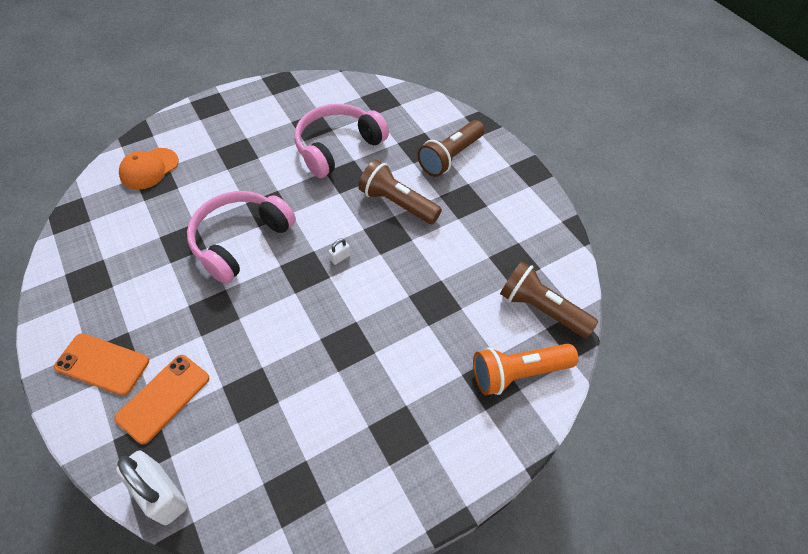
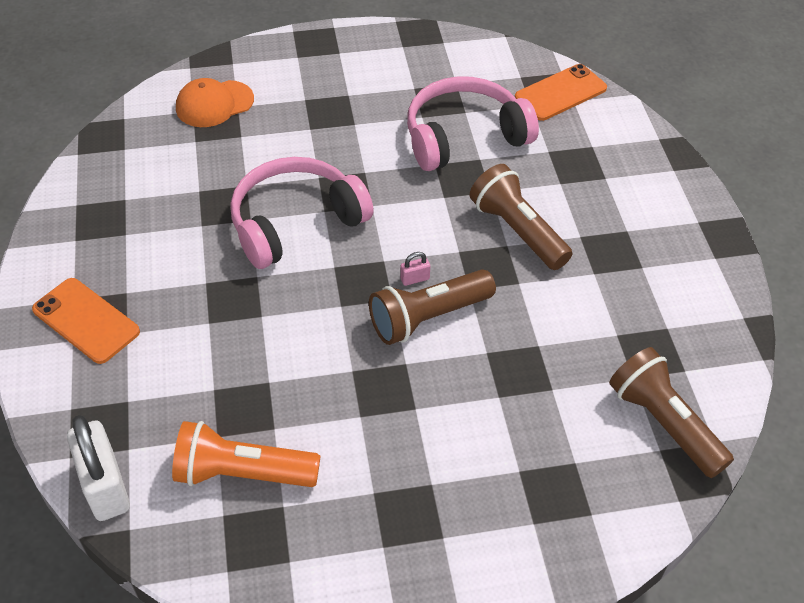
camera: 20 degrees right, 5 degrees down
orange phone [114,355,209,444] -> orange phone moved to [515,64,607,121]
white padlock [329,239,351,265] -> pink padlock [400,252,430,286]
brown flashlight [417,120,485,177] -> brown flashlight moved to [369,270,496,345]
orange flashlight [473,344,579,395] -> orange flashlight moved to [172,421,321,487]

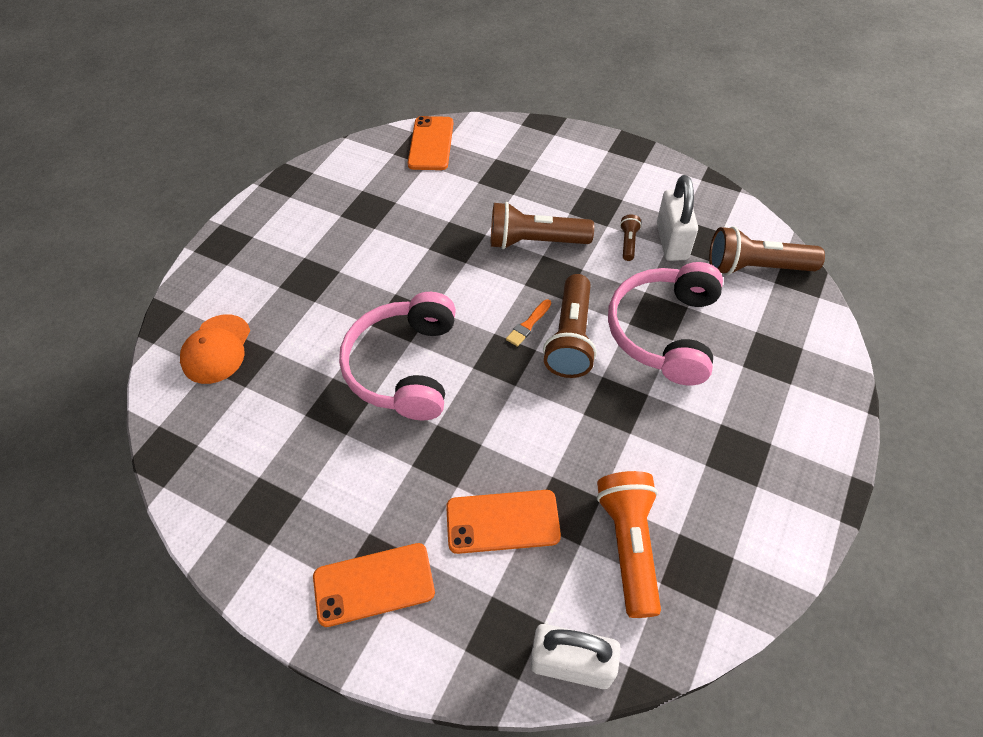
camera: 50 degrees left, 5 degrees up
orange flashlight [172,421,321,487] -> orange flashlight turned 135 degrees clockwise [597,471,661,618]
pink padlock [400,252,430,286] -> orange brush [506,299,551,347]
pink headphones [407,76,539,171] -> pink headphones moved to [608,262,723,385]
none -> orange phone [446,490,561,554]
none -> brown flashlight [620,215,642,261]
none -> white padlock [657,175,698,261]

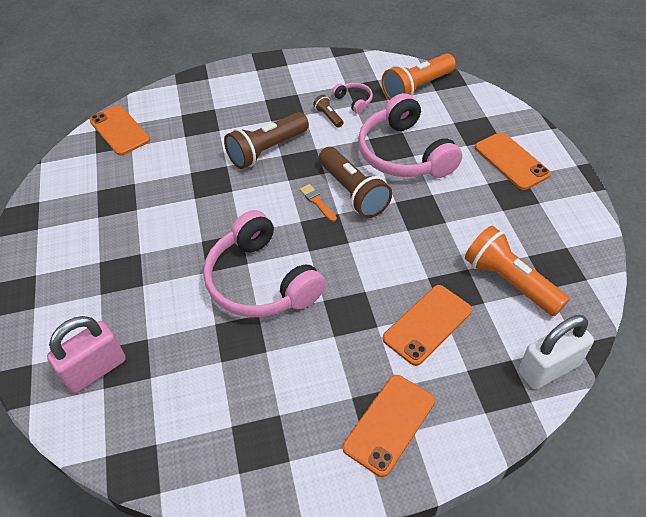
camera: 40 degrees left, 5 degrees down
orange cap [180,314,250,384] -> pink padlock [47,316,126,394]
orange brush [506,299,551,347] -> orange brush turned 150 degrees clockwise [300,184,337,222]
white padlock [657,175,698,261] -> pink headphones [332,82,373,114]
brown flashlight [709,226,825,275] -> orange flashlight [382,54,456,100]
none -> orange phone [475,132,551,190]

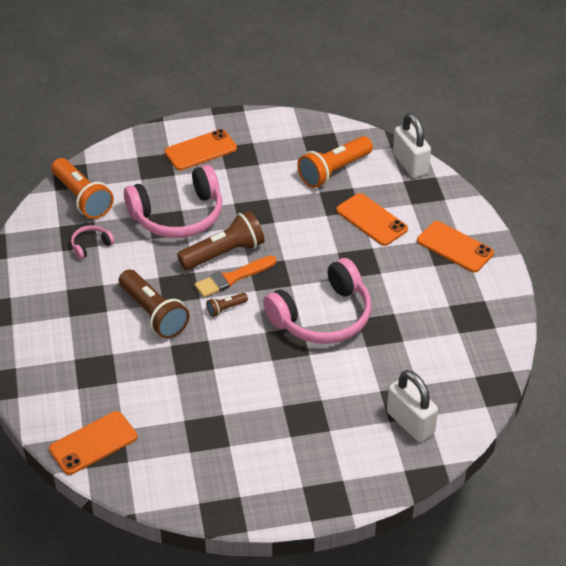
camera: 90 degrees left, 5 degrees down
pink padlock [47,316,126,394] -> white padlock [387,370,438,442]
orange brush [300,184,337,222] -> orange brush [194,256,276,298], size x1.69
brown flashlight [313,95,343,128] -> brown flashlight moved to [206,293,248,317]

